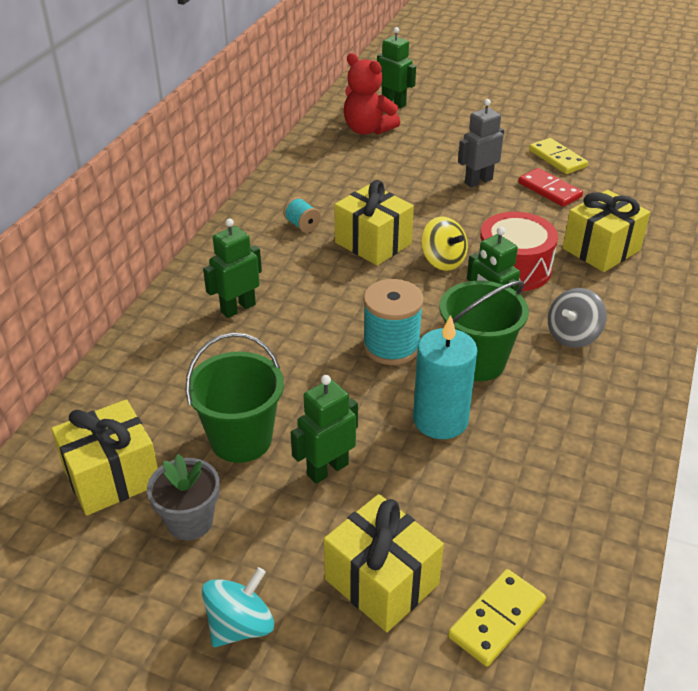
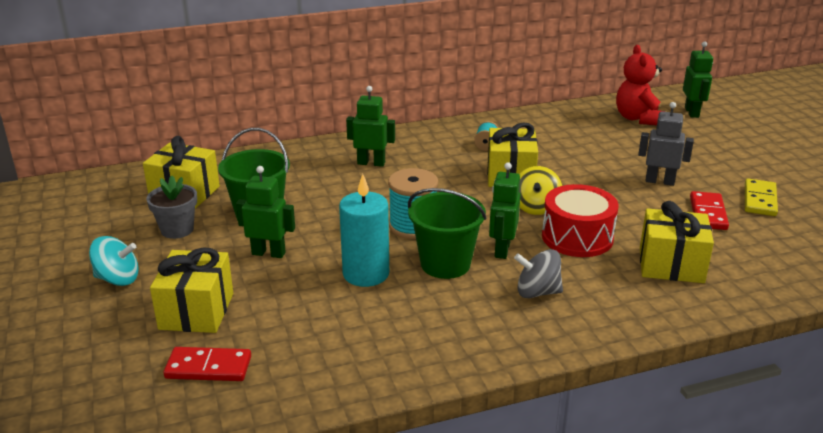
camera: 50 degrees right, 10 degrees down
yellow domino [448,569,546,666] -> red domino [163,347,251,381]

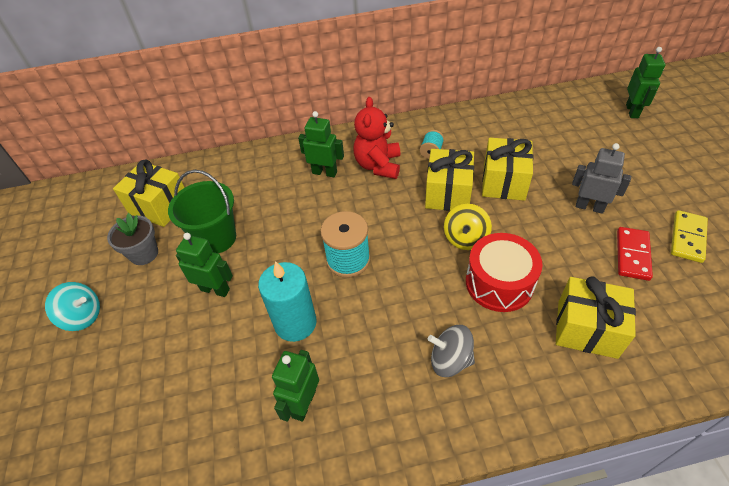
camera: 10 degrees right, 20 degrees up
yellow gift [150,247,233,333] -> yellow gift moved to [482,138,533,201]
red domino [163,347,251,381] -> none
green bucket [408,188,487,279] -> none
green robot [489,162,520,259] -> green robot moved to [272,350,319,422]
red teddy bear [616,45,665,125] -> red teddy bear moved to [353,97,401,179]

